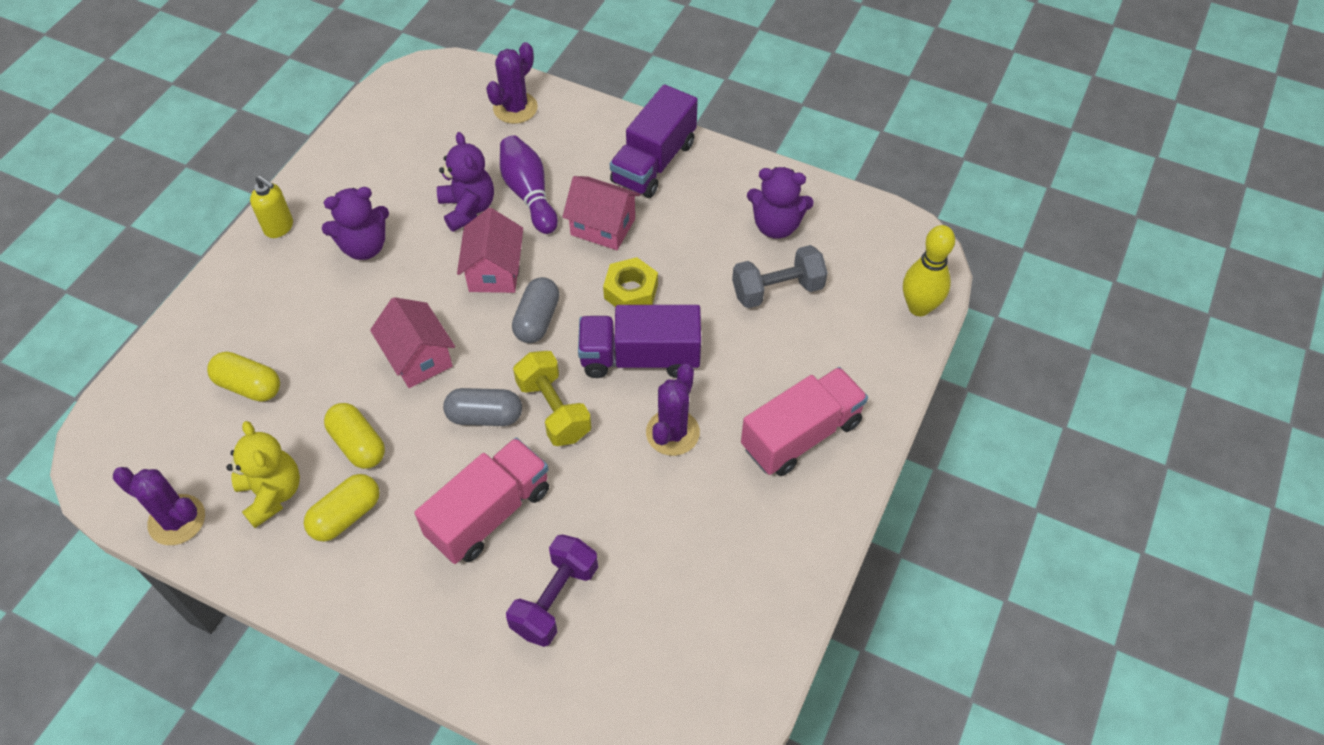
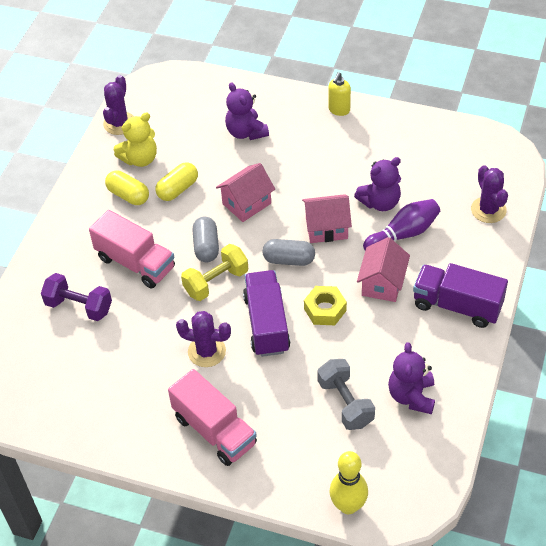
camera: 85 degrees right, 5 degrees down
yellow capsule [207,352,280,402] -> none
purple teddy bear [322,187,389,260] -> purple teddy bear moved to [225,82,269,140]
purple cactus [486,42,538,124] -> purple cactus turned 45 degrees clockwise [471,165,508,223]

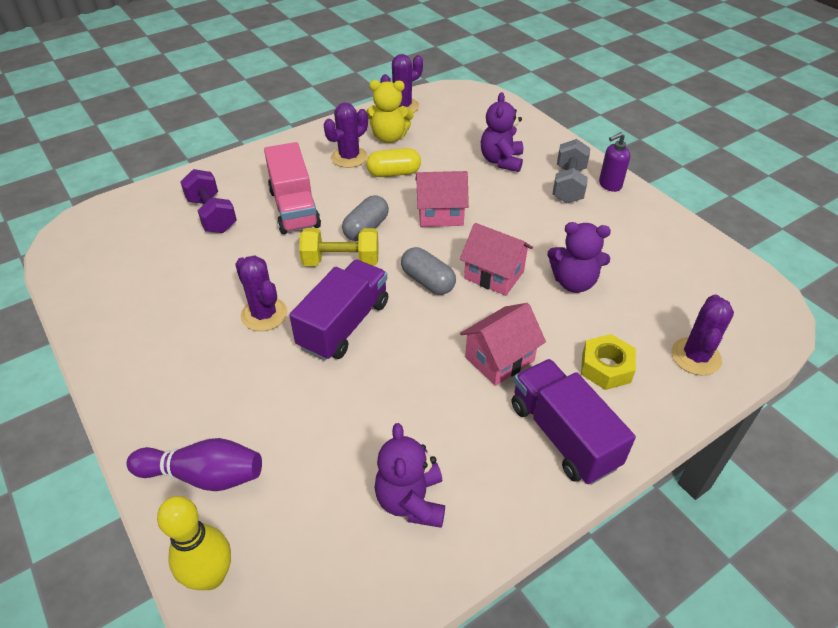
camera: 35 degrees right, 5 degrees down
yellow capsule [105,171,149,205] -> purple cactus [324,103,368,168]
pink truck [168,369,257,466] -> none
yellow nut [304,286,347,325] -> yellow nut moved to [581,334,636,390]
grey dumbbell [317,359,375,430] -> grey dumbbell moved to [553,139,590,203]
yellow soap dispenser [329,72,351,116] -> purple soap dispenser [599,132,630,192]
purple bowling pin [363,199,440,250] -> purple bowling pin moved to [126,438,262,491]
purple teddy bear [388,342,435,414] -> purple teddy bear turned 45 degrees counterclockwise [375,423,445,528]

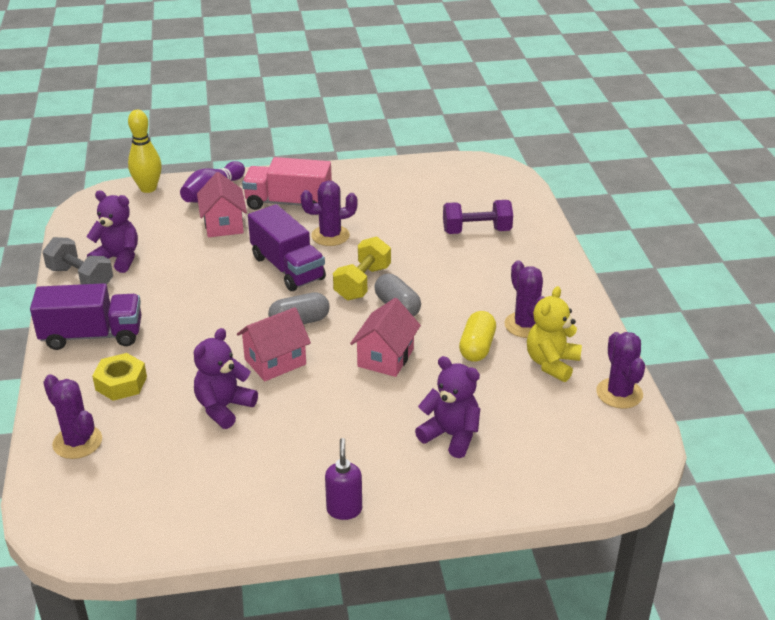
camera: 115 degrees right, 10 degrees down
pink truck [264,142,321,234] -> pink truck moved to [242,157,332,210]
pink house [460,303,546,386] -> pink house moved to [197,172,247,237]
grey dumbbell [553,139,590,203] -> grey dumbbell moved to [43,237,113,285]

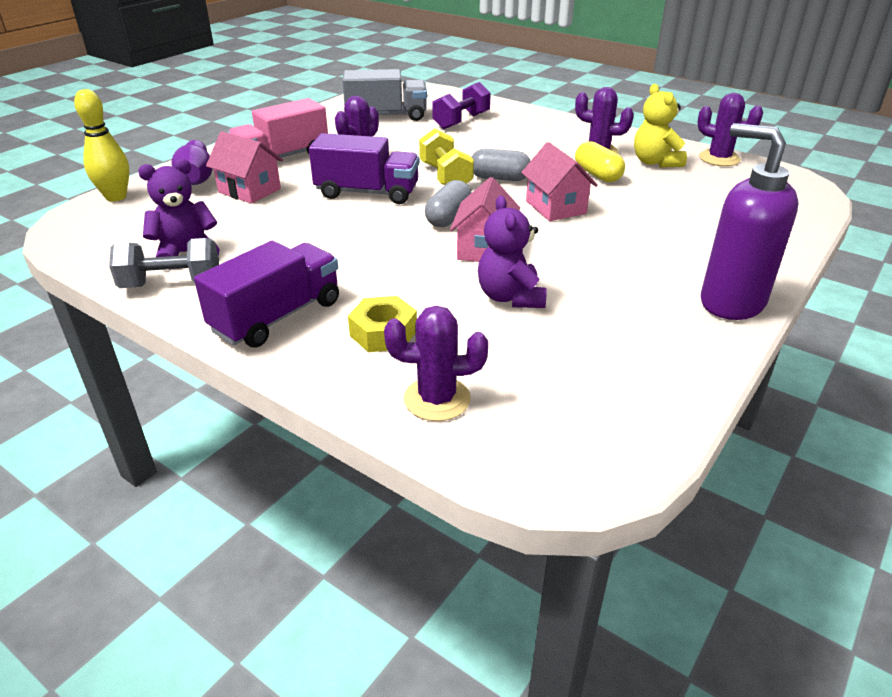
camera: 45 degrees left, 0 degrees up
purple soap dispenser [325,438,362,520] -> purple soap dispenser [701,123,799,320], size x1.98
purple teddy bear [415,356,480,458] -> none
none -> grey truck [342,69,427,121]

